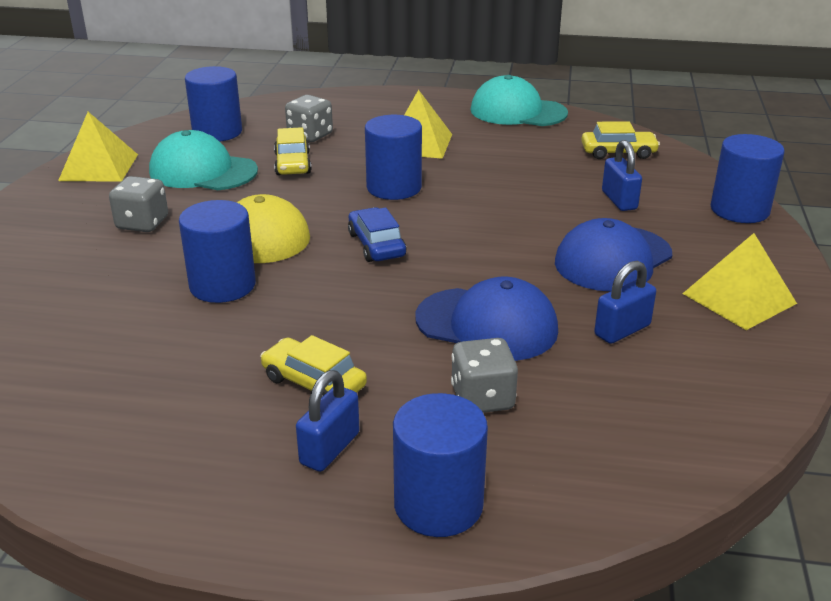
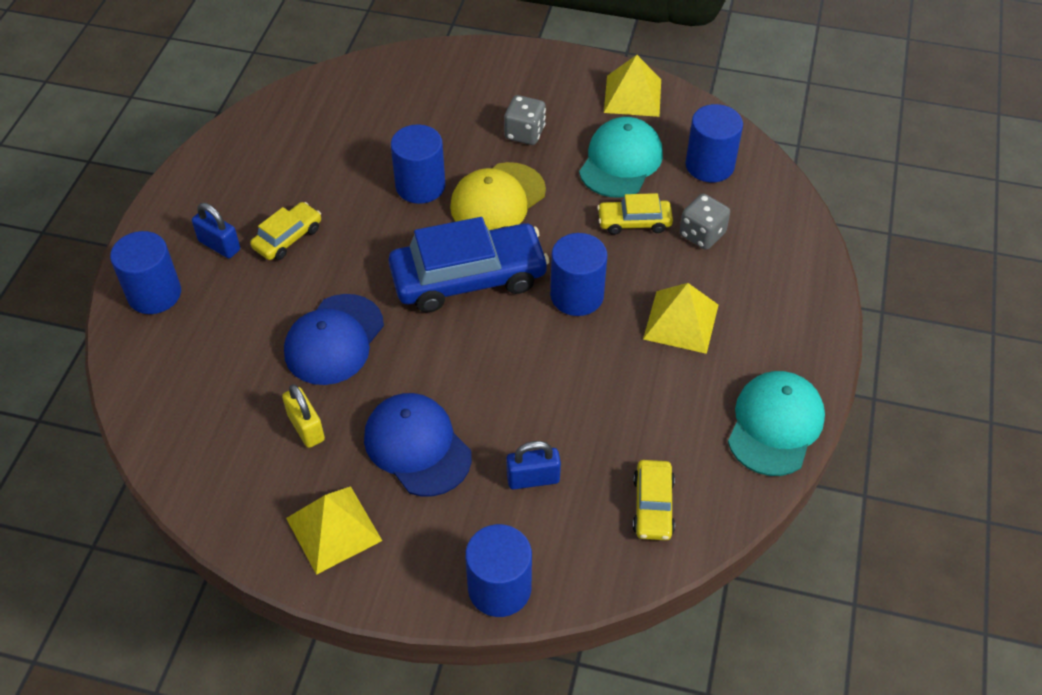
camera: 95 degrees right, 20 degrees up
blue car [348,207,406,262] -> blue car [389,217,549,313], size x2.00
grey dice [451,338,518,413] -> none
blue padlock [594,261,656,344] -> yellow padlock [282,384,325,448]

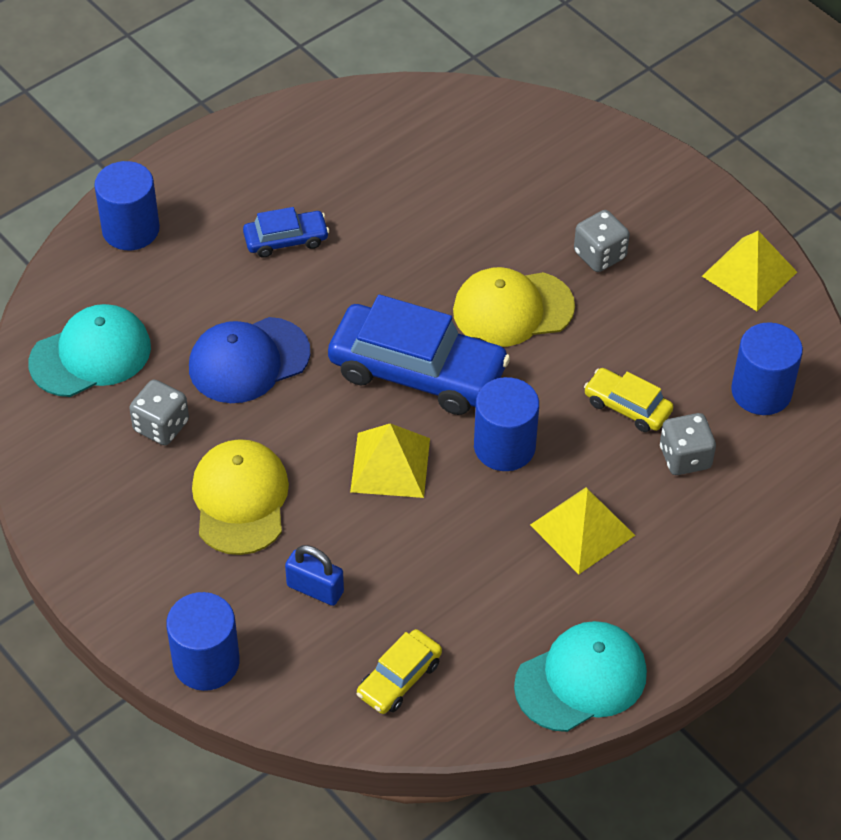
camera: 35 degrees right, 0 degrees up
blue padlock [192,203,240,258] -> none
yellow car [250,202,321,260] -> blue car [243,207,329,258]
yellow padlock [282,384,325,448] -> grey dice [129,380,189,445]
yellow pyramid [286,486,382,575] -> yellow pyramid moved to [350,423,430,498]
blue cap [364,393,472,496] -> yellow cap [192,439,289,555]
blue cylinder [391,125,445,204] -> none
turquoise cap [579,117,663,197] -> turquoise cap moved to [28,304,151,397]

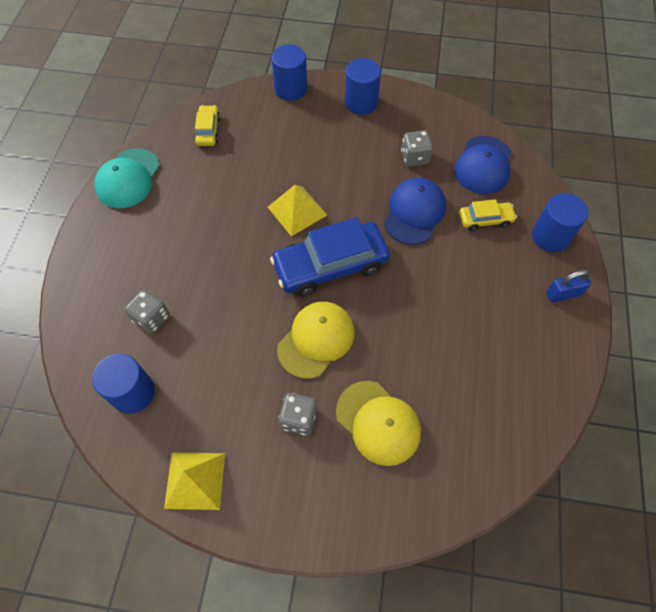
camera: 140 degrees right, 10 degrees up
turquoise cap [28,304,151,397] -> blue cap [454,136,512,194]
yellow cap [192,439,289,555] -> yellow cap moved to [336,381,421,466]
blue car [243,207,329,258] -> none
blue padlock [285,545,344,606] -> blue padlock moved to [546,270,591,303]
blue cylinder [474,377,539,471] -> blue cylinder moved to [345,58,381,115]
yellow pyramid [530,487,635,574] -> none
yellow car [584,368,674,432] -> yellow car moved to [459,199,517,231]

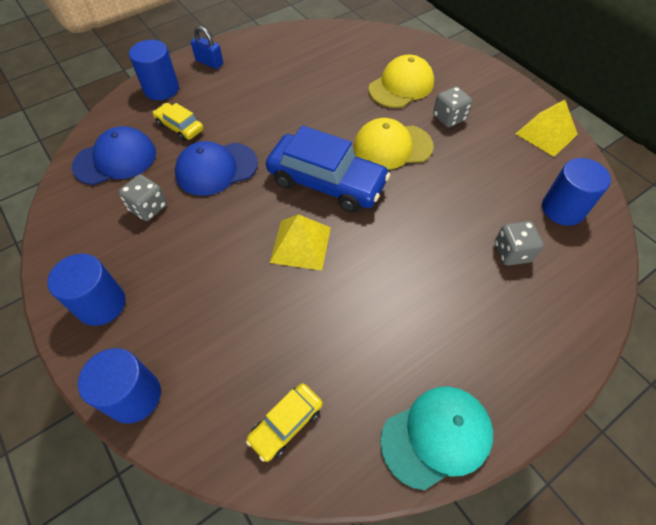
camera: 135 degrees left, 5 degrees down
yellow cap [336,381,421,466] -> yellow cap turned 45 degrees clockwise [368,55,434,108]

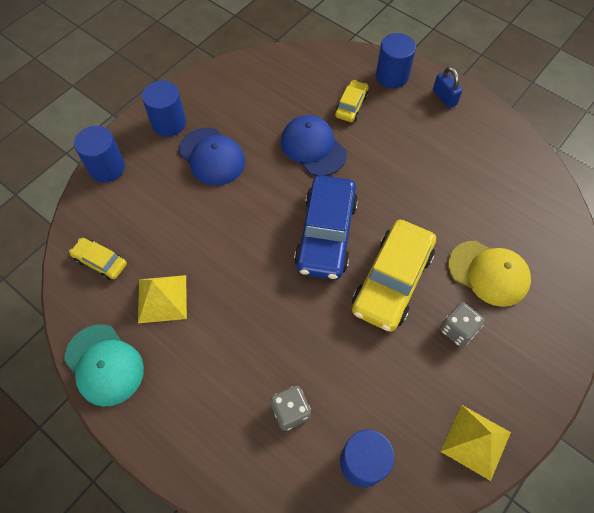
camera: 75 degrees right, 5 degrees up
blue cap [72,126,156,185] -> blue cap moved to [179,128,245,186]
grey dice [118,175,167,221] -> none
blue padlock [191,26,223,69] -> blue padlock turned 45 degrees counterclockwise [433,67,462,108]
yellow pyramid [270,214,331,271] -> yellow pyramid moved to [138,275,187,323]
yellow cap [354,118,434,170] -> yellow car [352,220,436,332]

